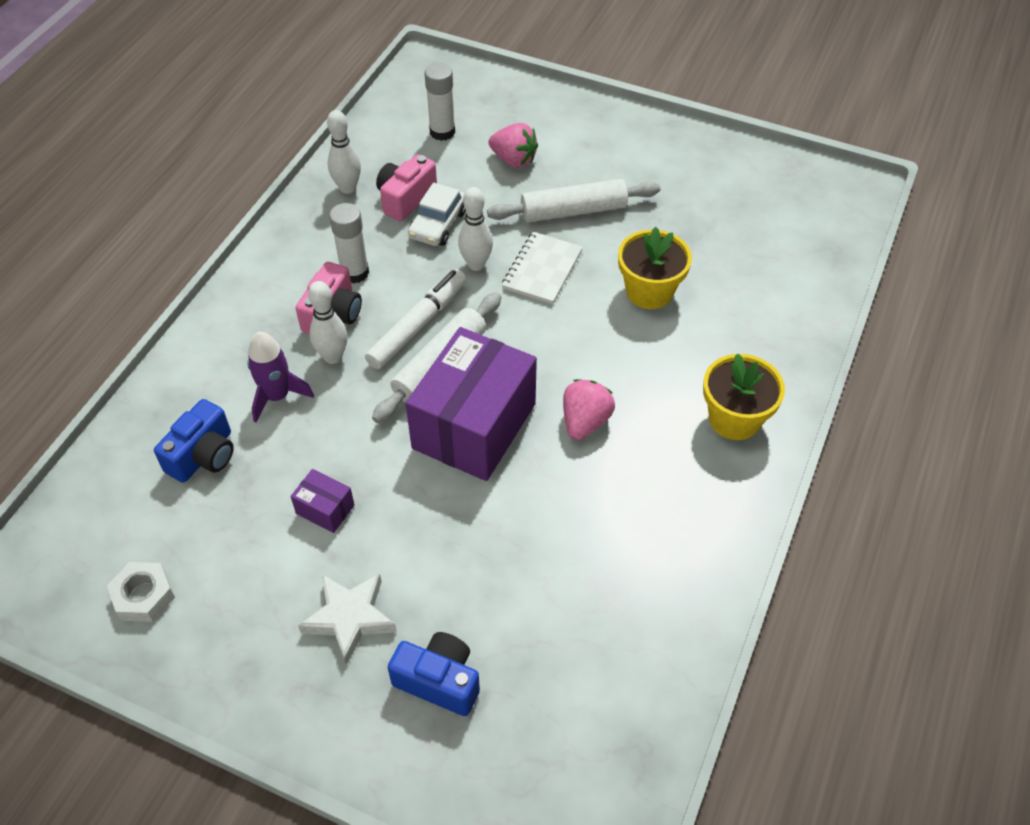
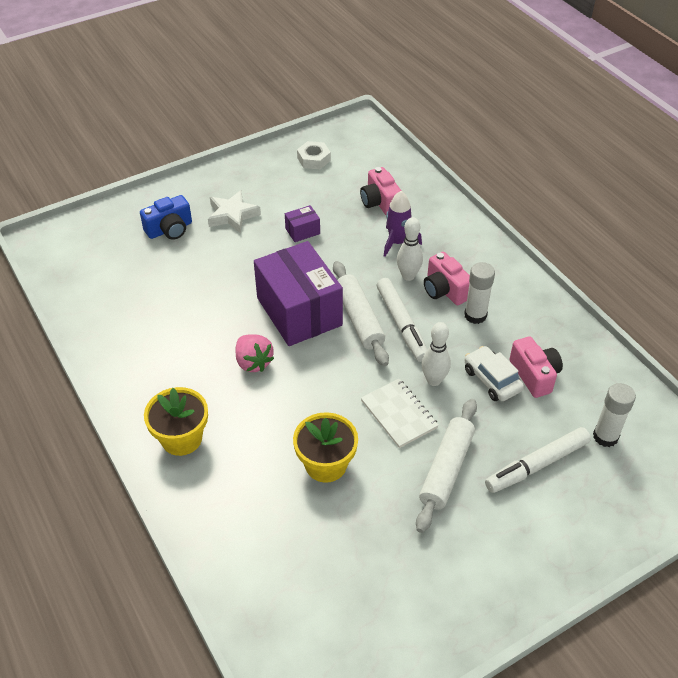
camera: 125 degrees right, 5 degrees down
blue camera [154,399,234,483] -> pink camera [360,167,401,215]
white bowling pin [327,110,361,194] -> none
pink strawberry [488,123,538,168] -> white marker [485,427,591,493]

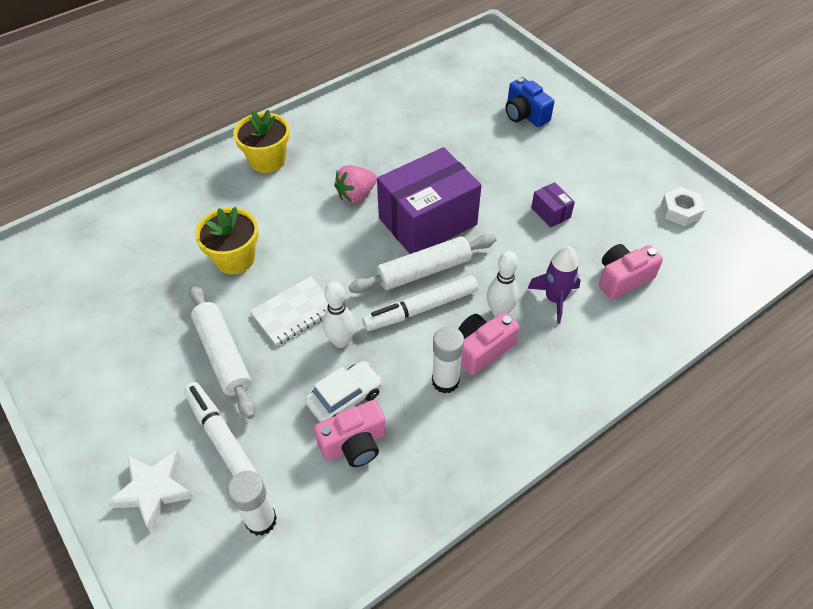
camera: 85 degrees right, 5 degrees up
white star [208,190,261,233] -> white star moved to [107,450,194,531]
white rolling pin [416,399,477,533] -> white rolling pin turned 45 degrees clockwise [189,284,255,419]

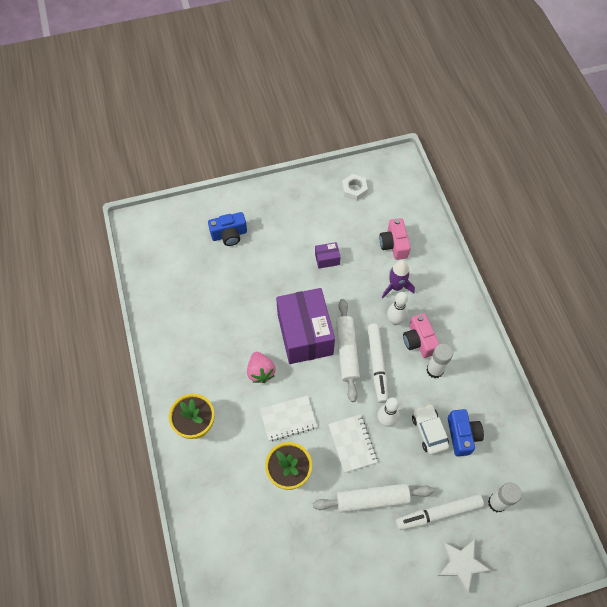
camera: 70 degrees left, 10 degrees up
pink camera [314,400,386,467] -> blue camera [448,409,484,456]
none -> white notebook [260,395,317,441]

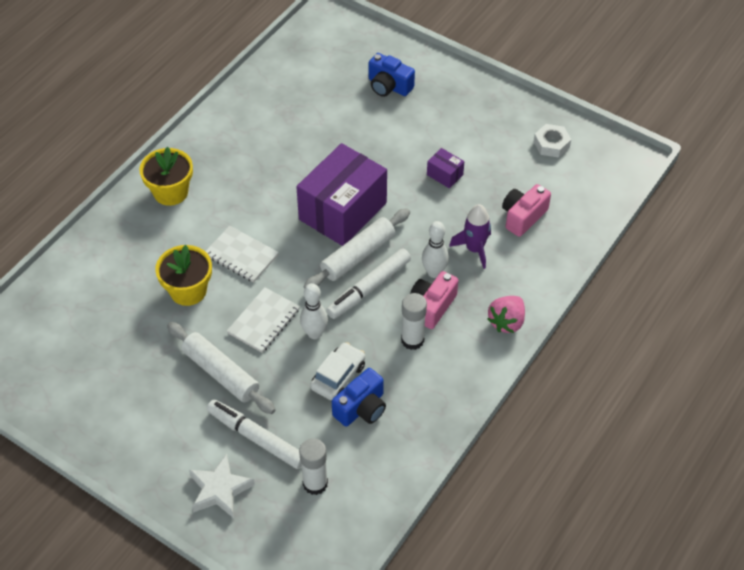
camera: 50 degrees right, 10 degrees down
pink strawberry [247,352,276,383] -> pink strawberry moved to [487,296,525,333]

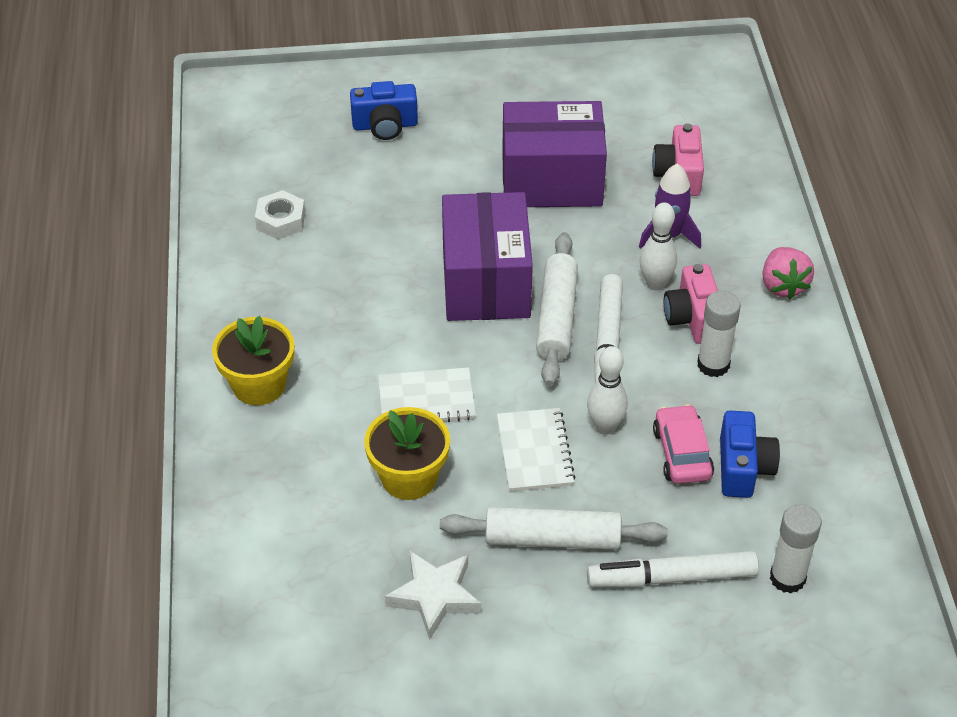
camera: 40 degrees left, 5 degrees down
white star [189,454,255,518] -> white star moved to [385,551,481,640]
white car [310,342,365,401] -> pink car [653,404,714,484]
purple box [427,148,464,189] -> purple box [502,101,607,207], size x2.42
white nut [534,124,571,158] -> white nut moved to [255,190,305,239]

